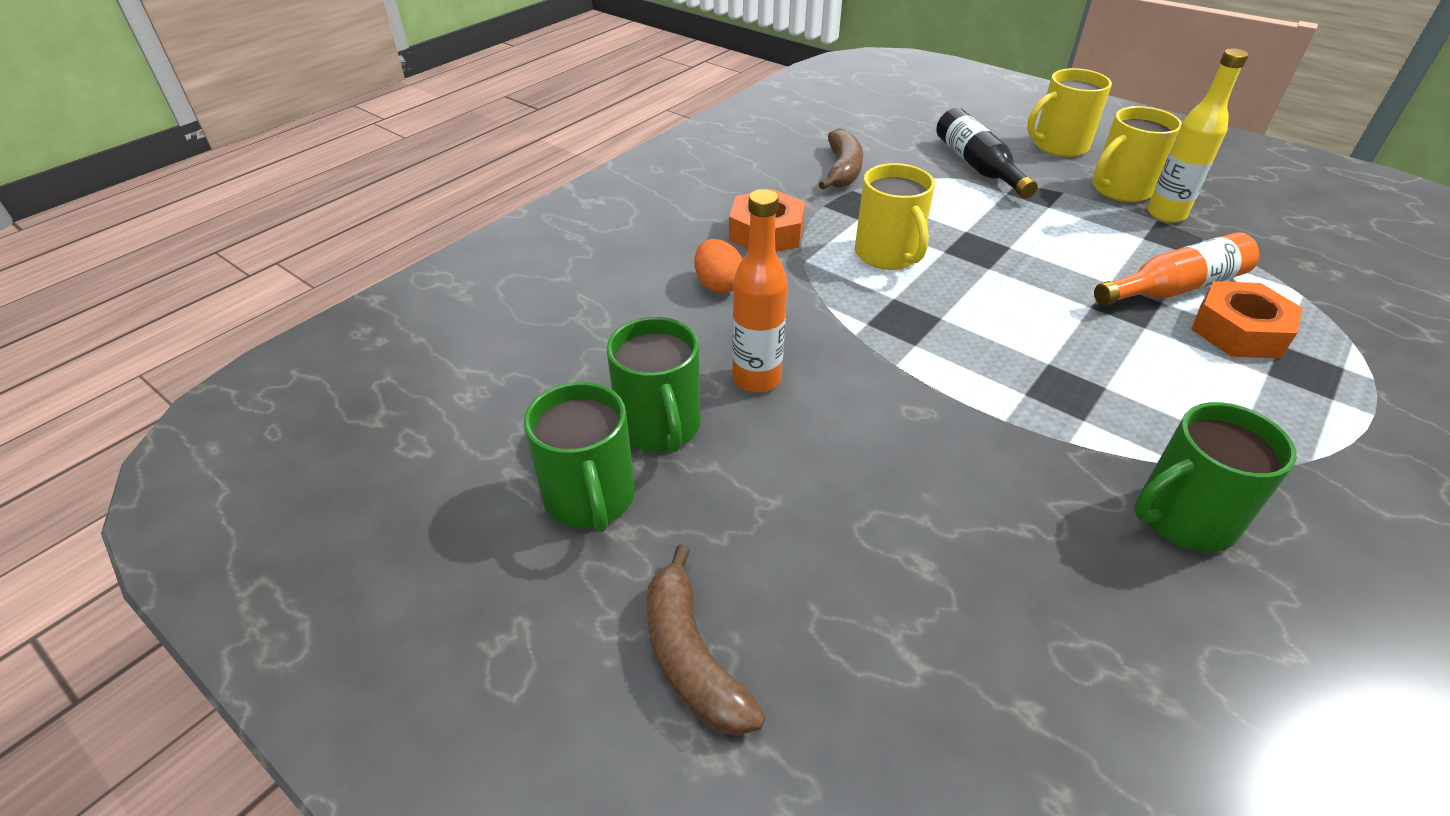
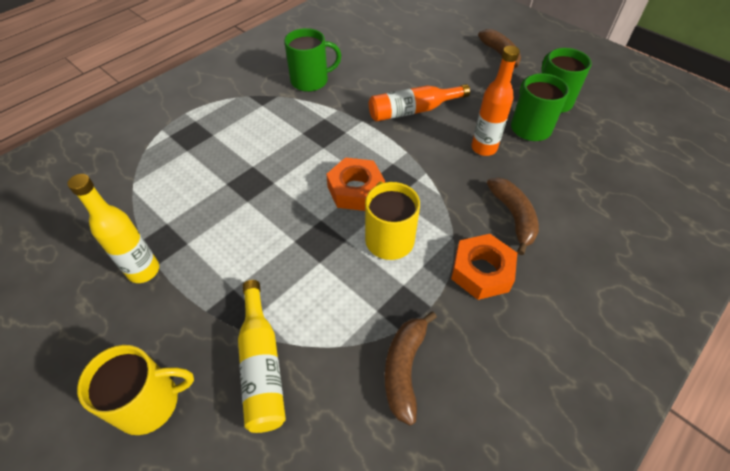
camera: 175 degrees left, 10 degrees up
orange egg [695,239,742,293] -> brown banana [487,178,539,255]
black bottle [936,108,1038,199] -> yellow bottle [238,280,286,433]
yellow mug [1093,106,1182,202] -> none
orange bottle [1094,232,1259,306] -> orange bottle moved to [369,84,470,122]
orange nut [1191,281,1303,359] -> orange nut moved to [326,157,385,211]

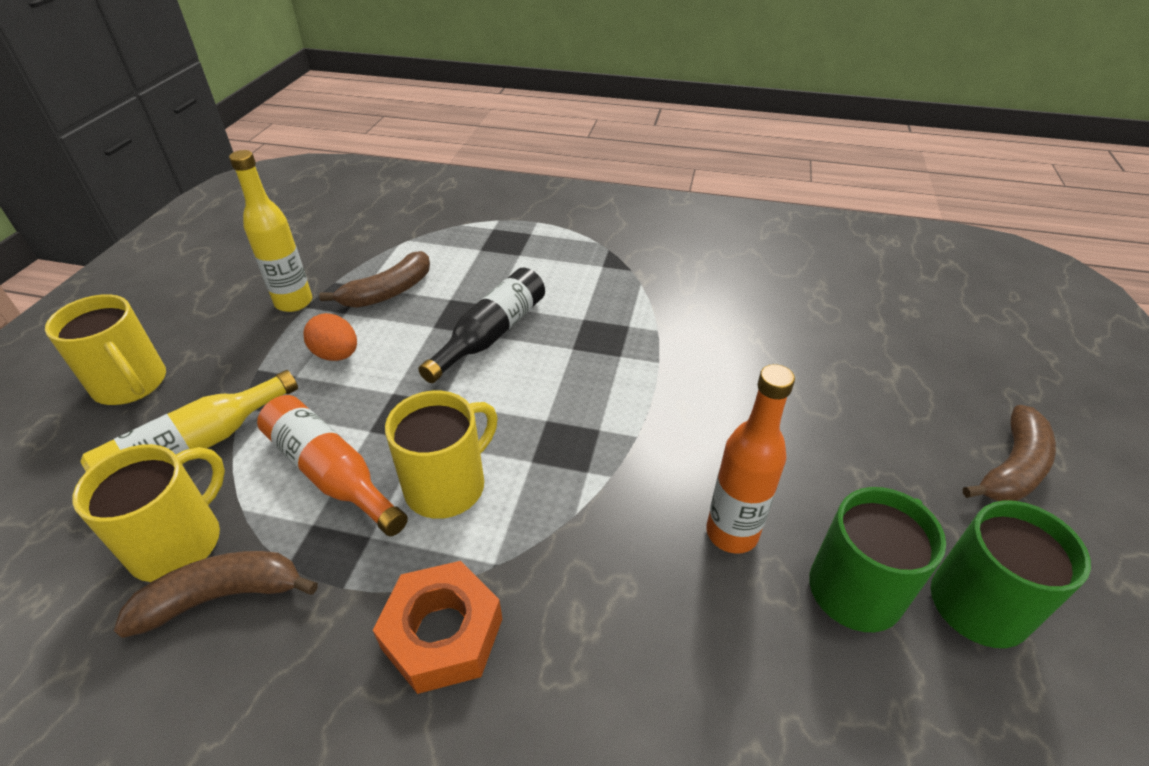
camera: 60 degrees right, 10 degrees down
green mug [284,28,341,92] -> none
orange nut [326,157,385,211] -> none
orange bottle [369,84,470,122] -> orange bottle moved to [257,395,408,536]
brown banana [487,178,539,255] -> brown banana moved to [319,251,430,308]
none -> yellow mug [72,444,225,582]
none -> orange egg [303,313,357,361]
none -> black bottle [418,268,545,383]

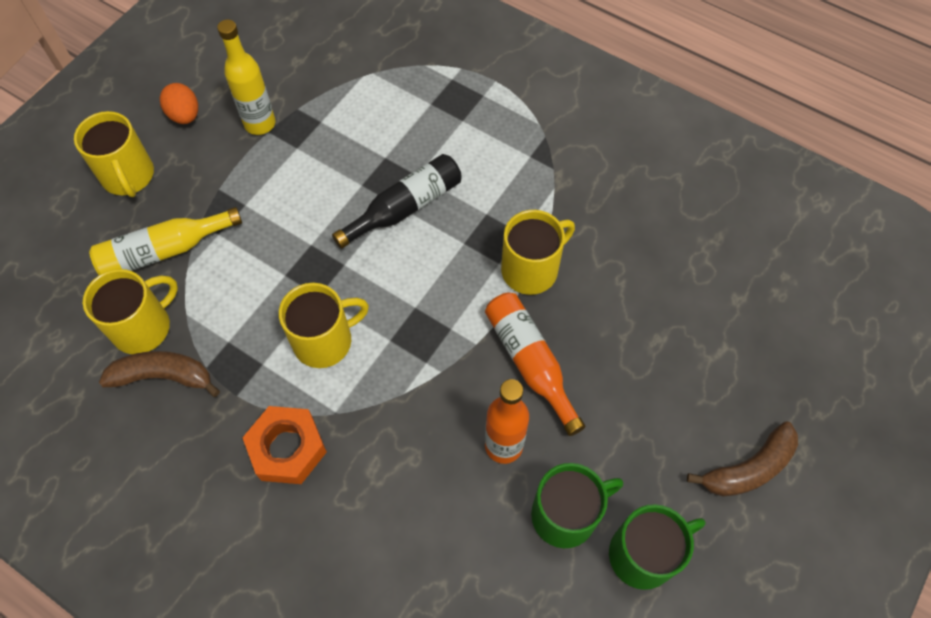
camera: 20 degrees right, 20 degrees up
orange bottle [257,395,408,536] -> orange bottle moved to [485,292,586,436]
orange egg [303,313,357,361] -> orange egg moved to [160,83,198,124]
brown banana [319,251,430,308] -> none
none -> yellow mug [501,210,575,295]

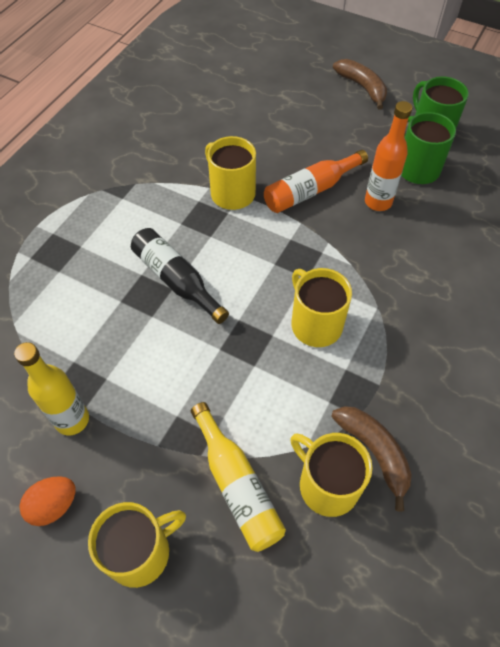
camera: 95 degrees left, 5 degrees down
brown banana [99,351,220,397] -> brown banana turned 150 degrees clockwise [331,406,412,512]
orange nut [242,406,327,484] -> none

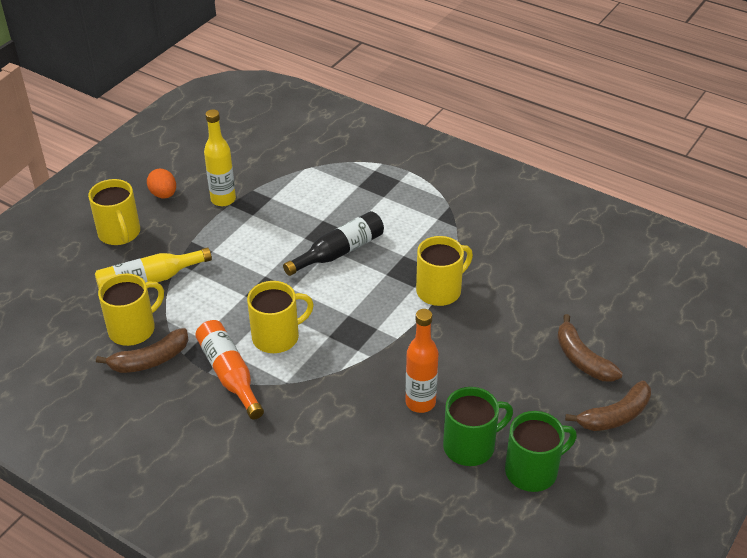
camera: 95 degrees right, 15 degrees down
orange bottle [264,150,368,213] -> orange bottle moved to [195,320,264,420]
none -> brown banana [557,314,623,382]

